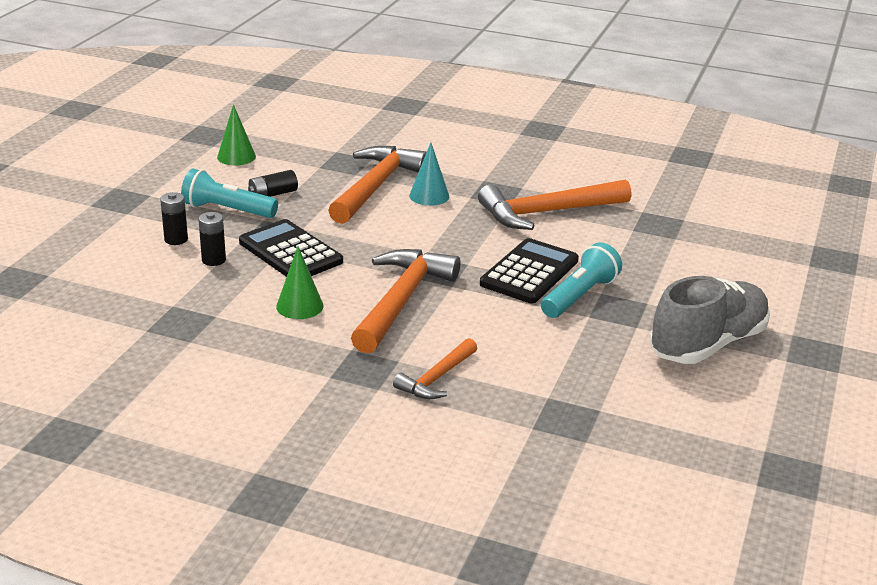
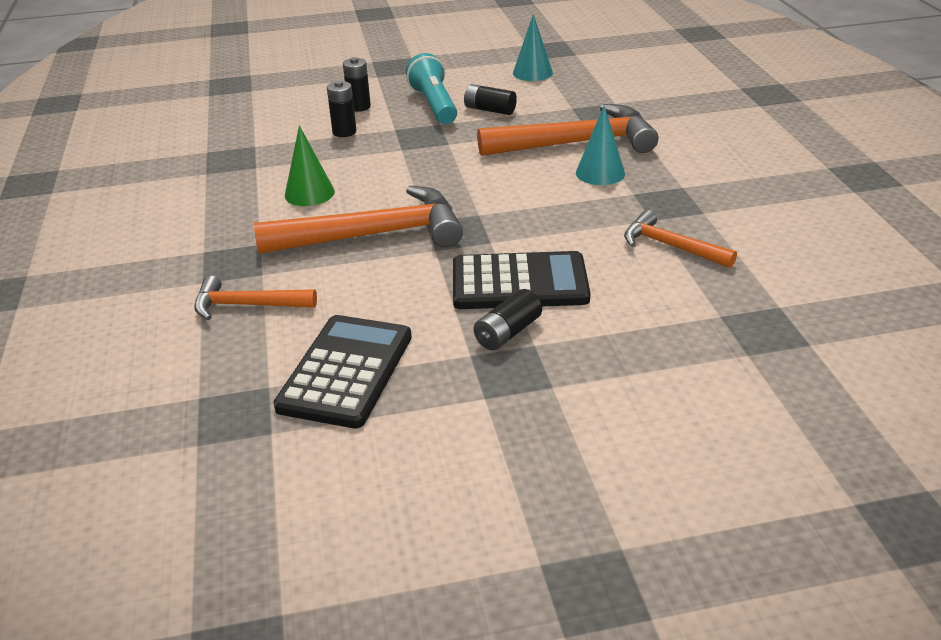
camera: 60 degrees right, 5 degrees up
green cone [217,104,256,165] -> turquoise cone [513,14,553,81]
black calculator [239,219,343,277] -> black calculator moved to [273,315,412,428]
orange hammer [478,179,632,230] -> orange hammer [624,210,737,268], size x0.55
turquoise flashlight [541,242,622,318] -> black battery [474,289,542,350]
grey shoe [650,276,770,364] -> none

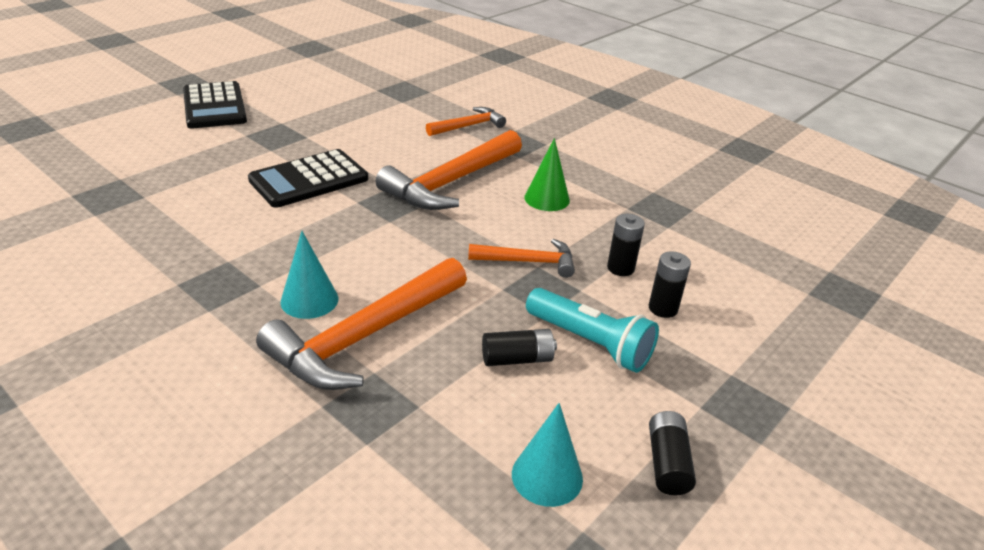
camera: 140 degrees right, 0 degrees up
black calculator [273,315,412,428] -> black calculator moved to [183,81,247,128]
black battery [474,289,542,350] -> black battery moved to [649,411,696,496]
orange hammer [624,210,737,268] -> orange hammer moved to [468,239,575,278]

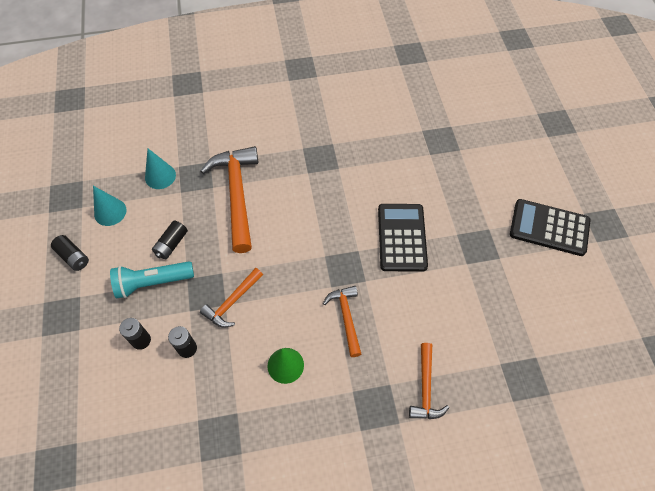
camera: 130 degrees right, 25 degrees up
turquoise cone [280,231,338,319] -> turquoise cone moved to [145,149,176,189]
orange hammer [376,130,522,210] -> orange hammer [323,286,361,357], size x0.55

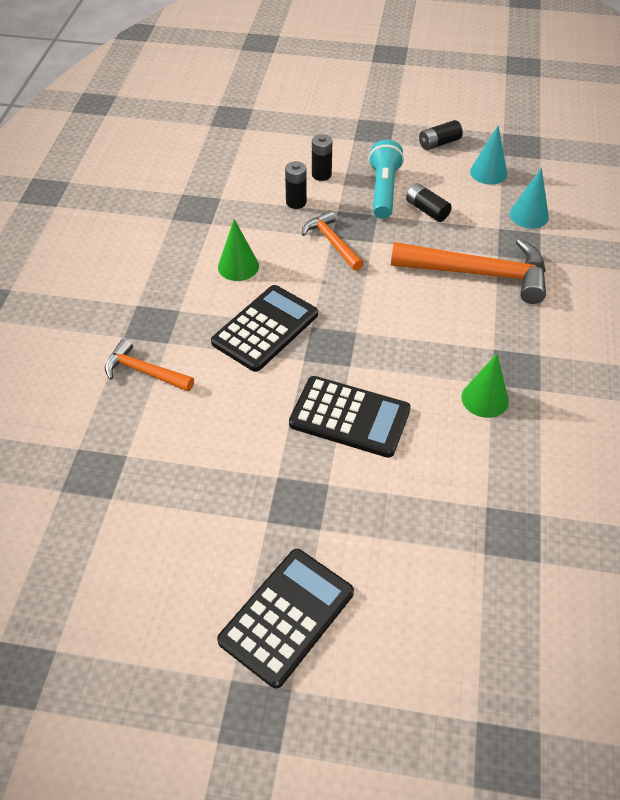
camera: 110 degrees right, 10 degrees down
orange hammer [323,286,361,357] -> black calculator [211,285,318,372]
none -> green cone [461,354,509,418]

